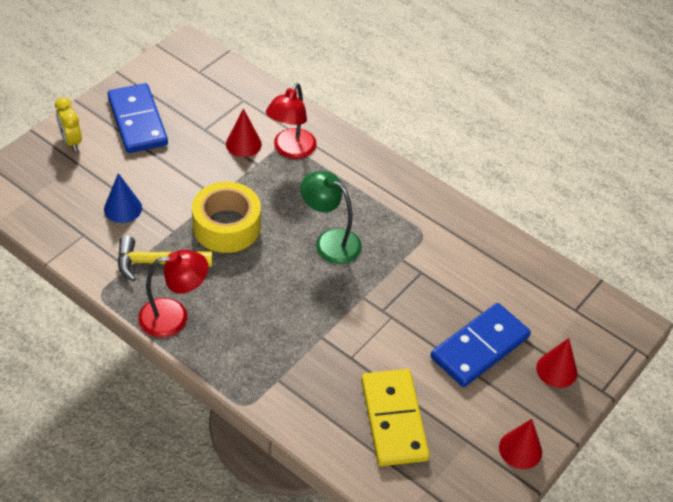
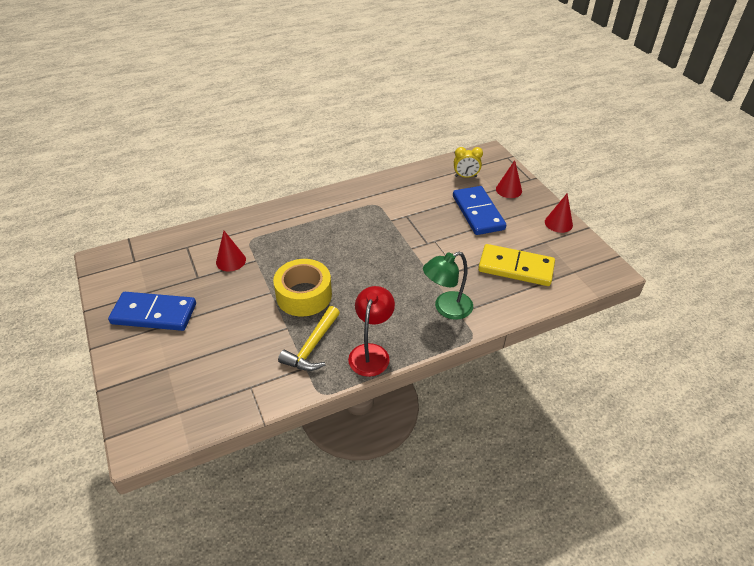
camera: 60 degrees left, 5 degrees down
yellow clock [55,97,82,151] -> yellow clock moved to [454,147,483,178]
blue cone [104,173,142,223] -> none
red lamp [266,83,317,159] -> none
green lamp [300,171,362,264] -> green lamp moved to [423,252,473,320]

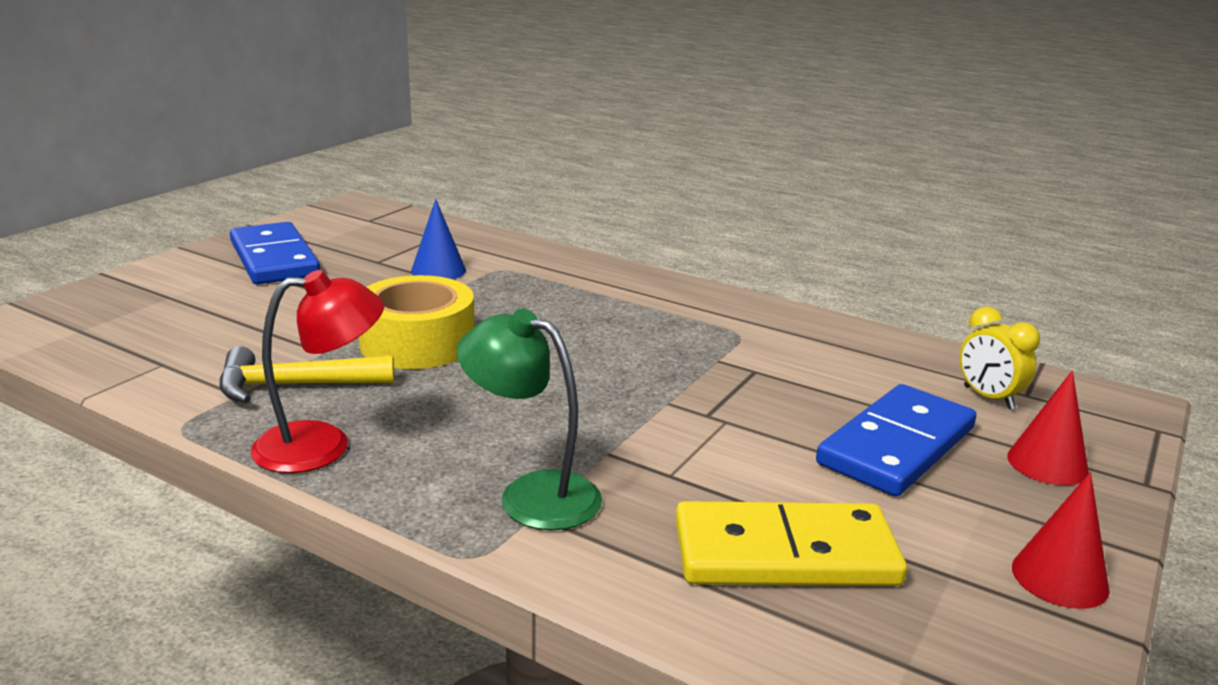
camera: 55 degrees right, 20 degrees down
red cone [216,231,246,271] -> blue cone [411,199,466,279]
yellow domino [478,244,555,286] -> yellow domino turned 75 degrees counterclockwise [676,501,907,586]

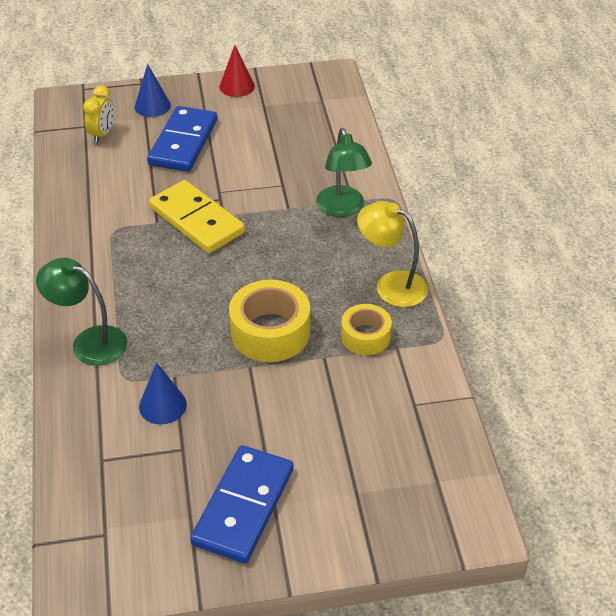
camera: 130 degrees left, 20 degrees up
yellow hammer [220,346,394,403] -> yellow tape [341,304,392,355]
red lamp [250,270,384,473] -> yellow lamp [357,201,428,307]
yellow domino [676,501,907,586] -> yellow domino moved to [149,180,245,253]
blue domino [816,384,977,496] -> blue domino turned 75 degrees counterclockwise [147,106,217,172]
red cone [1007,371,1089,486] -> blue cone [135,64,171,117]
none -> green lamp [36,258,127,365]

